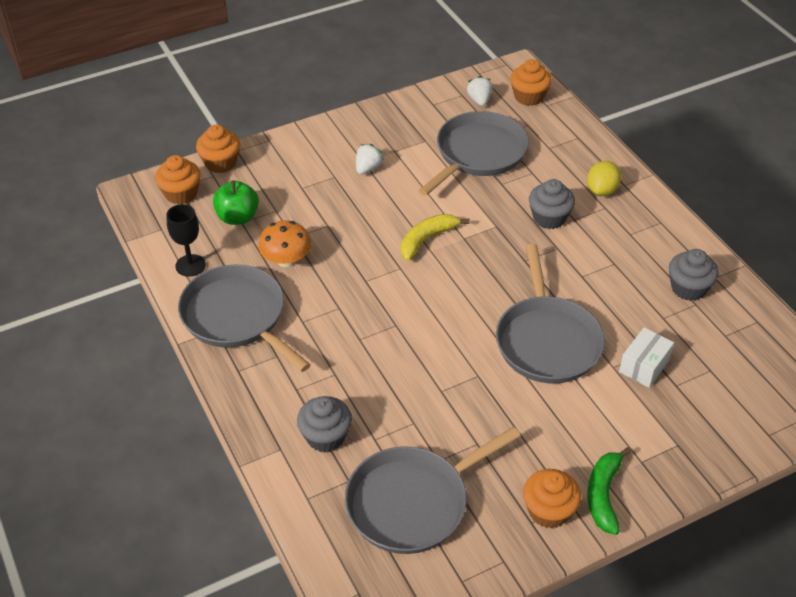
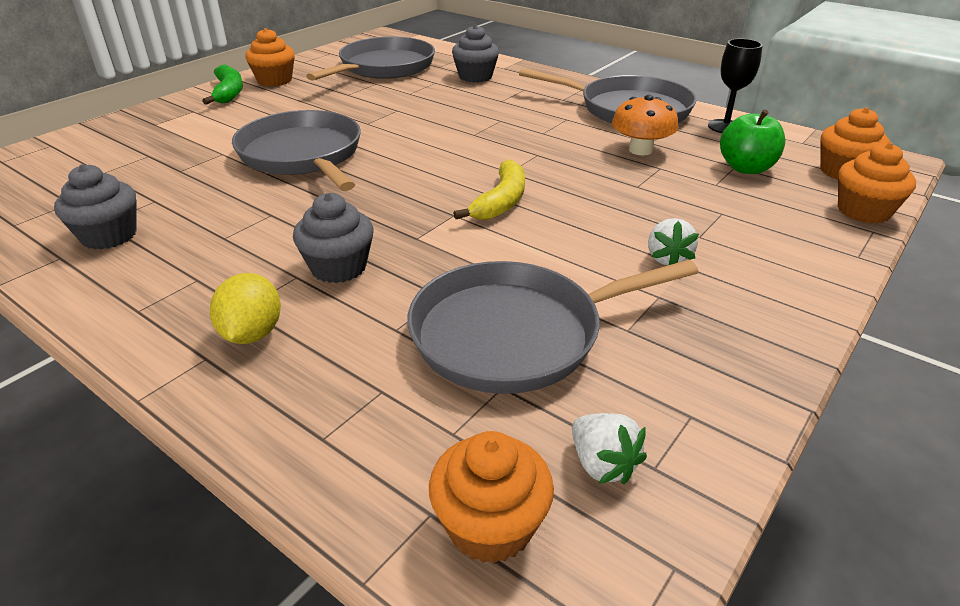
camera: 155 degrees right, 10 degrees down
grey pan [418,111,529,196] -> grey pan turned 60 degrees clockwise [407,260,698,394]
white box [619,327,674,388] -> none

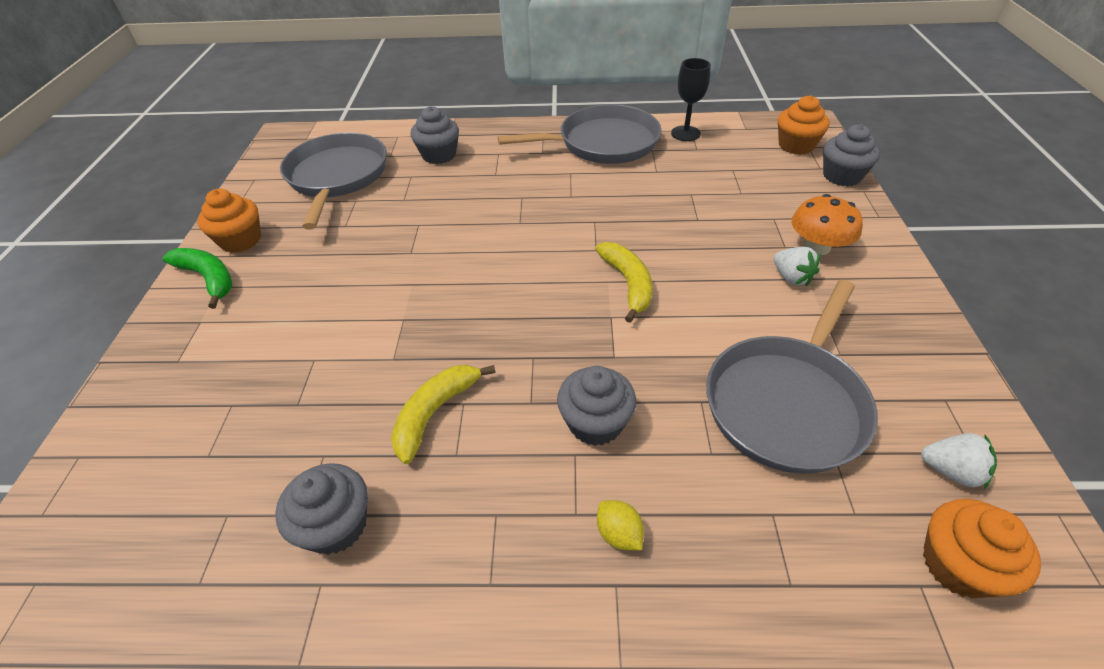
camera: 35 degrees left, 10 degrees up
yellow lemon [210,273,281,344] -> yellow lemon [597,500,644,550], size x0.66
grey pan [232,110,361,191] -> none
orange mushroom [612,95,678,155] -> orange mushroom moved to [792,194,863,255]
green apple [720,109,785,174] -> none
orange cupcake [838,142,916,224] -> grey cupcake [823,124,880,186]
none -> yellow banana [391,365,496,464]

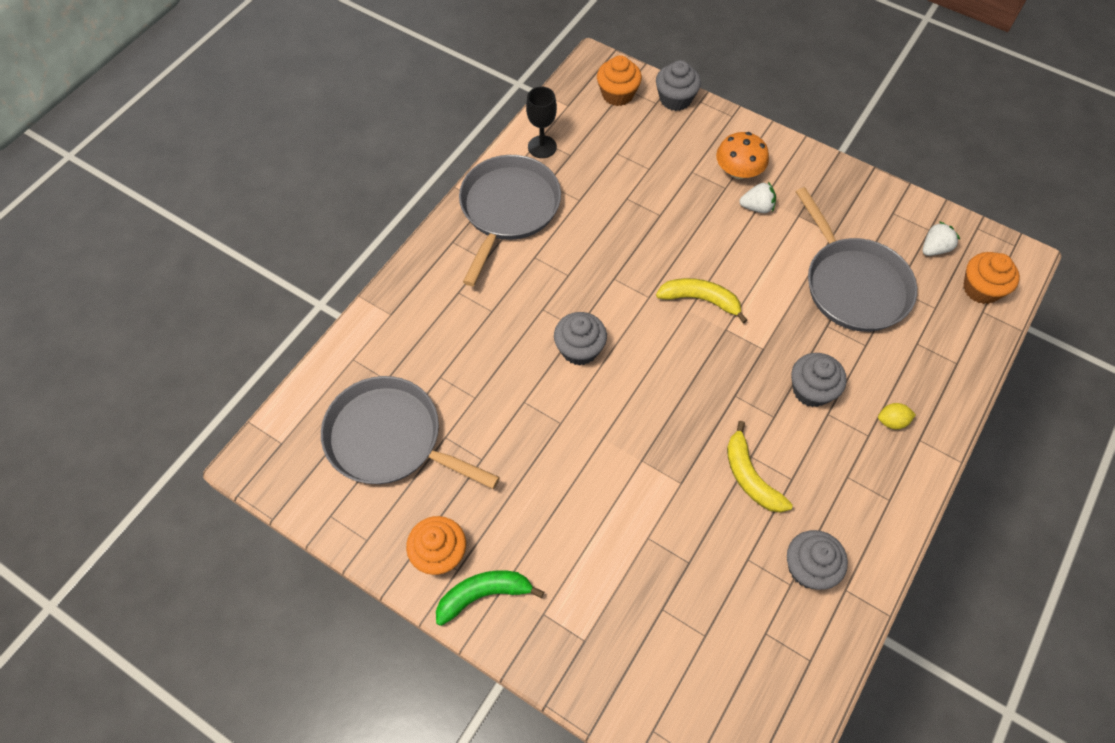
camera: 60 degrees left, 15 degrees up
grey cupcake [410,106,459,164] -> grey cupcake moved to [554,312,607,366]

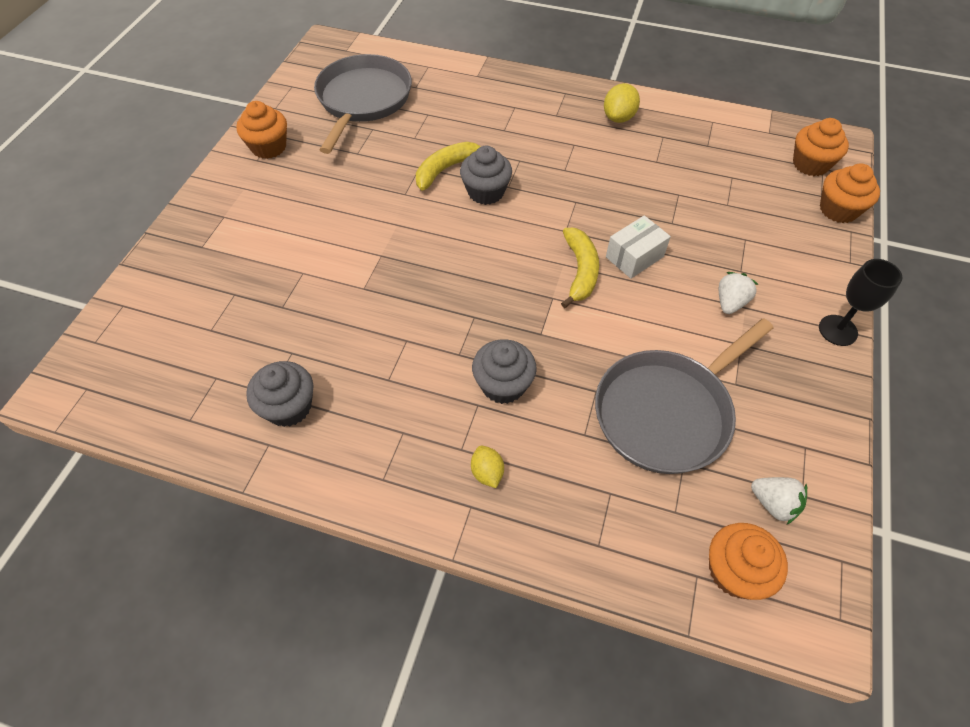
camera: 75 degrees right, 5 degrees down
green banana [436,570,544,626] -> none
grey pan [459,155,561,286] -> yellow lemon [604,83,640,123]
black goblet [526,87,557,158] -> black goblet moved to [819,259,903,346]
grey cupcake [656,60,701,111] -> orange cupcake [820,164,880,223]
orange mushroom [716,132,769,179] -> none
yellow banana [727,421,793,513] -> yellow banana moved to [416,142,481,191]
white strawberry [739,182,776,213] -> white strawberry turned 135 degrees counterclockwise [719,272,758,314]
none -> white box [606,215,671,279]

